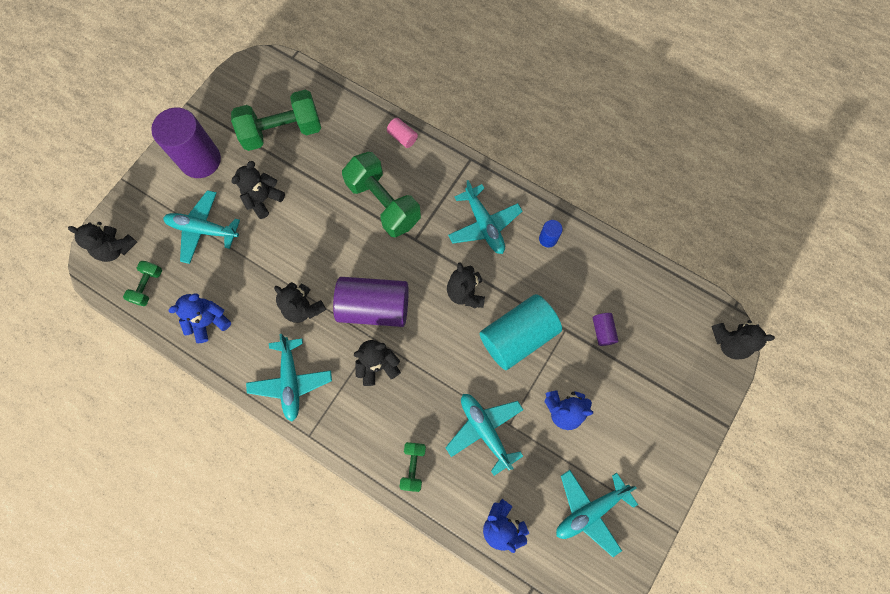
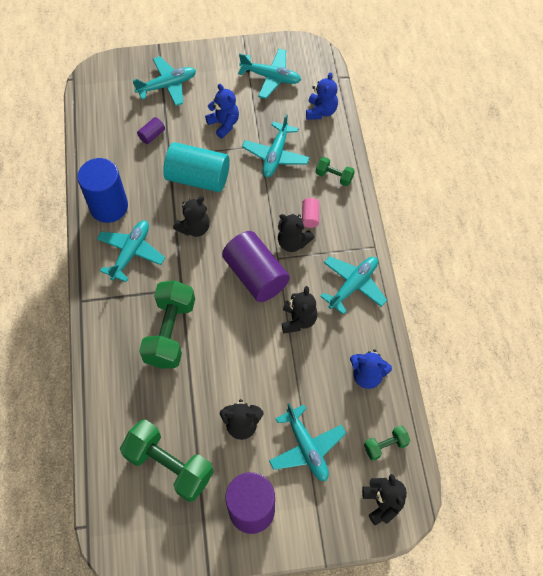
camera: 130 degrees left, 10 degrees down
pink cylinder [387,118,418,148] -> pink cylinder moved to [302,198,319,228]
green dumbbell [399,442,426,492] -> green dumbbell turned 60 degrees clockwise [316,157,355,186]
blue cylinder [539,220,563,248] -> blue cylinder [77,158,128,223], size x2.30
black teddy bear [711,320,775,360] -> none
none -> turquoise plane [133,56,196,106]

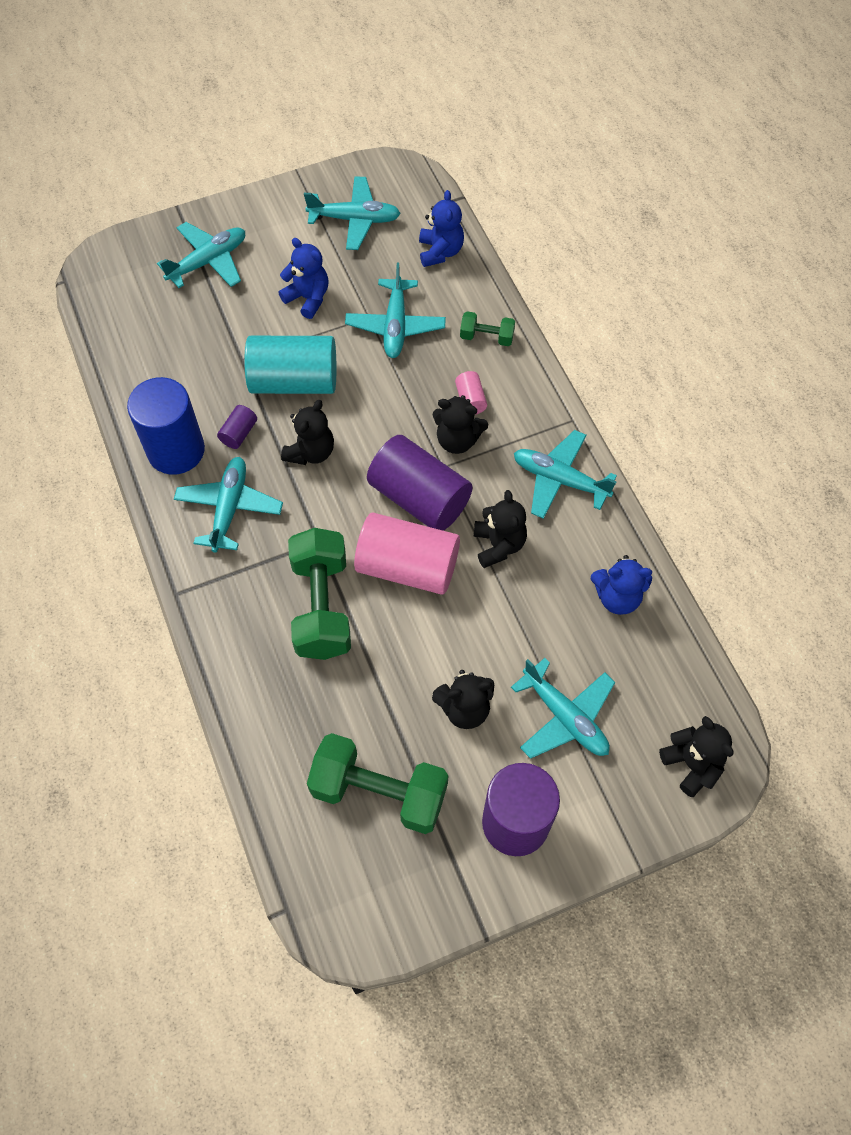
camera: 15 degrees left, 0 degrees up
purple cylinder [137,117,165,144] -> purple cylinder moved to [217,405,257,449]
turquoise plane [320,256,387,315] -> turquoise plane turned 90 degrees counterclockwise [514,430,617,519]
green dumbbell [364,425,410,461] -> none
none -> pink cylinder [354,513,460,595]

